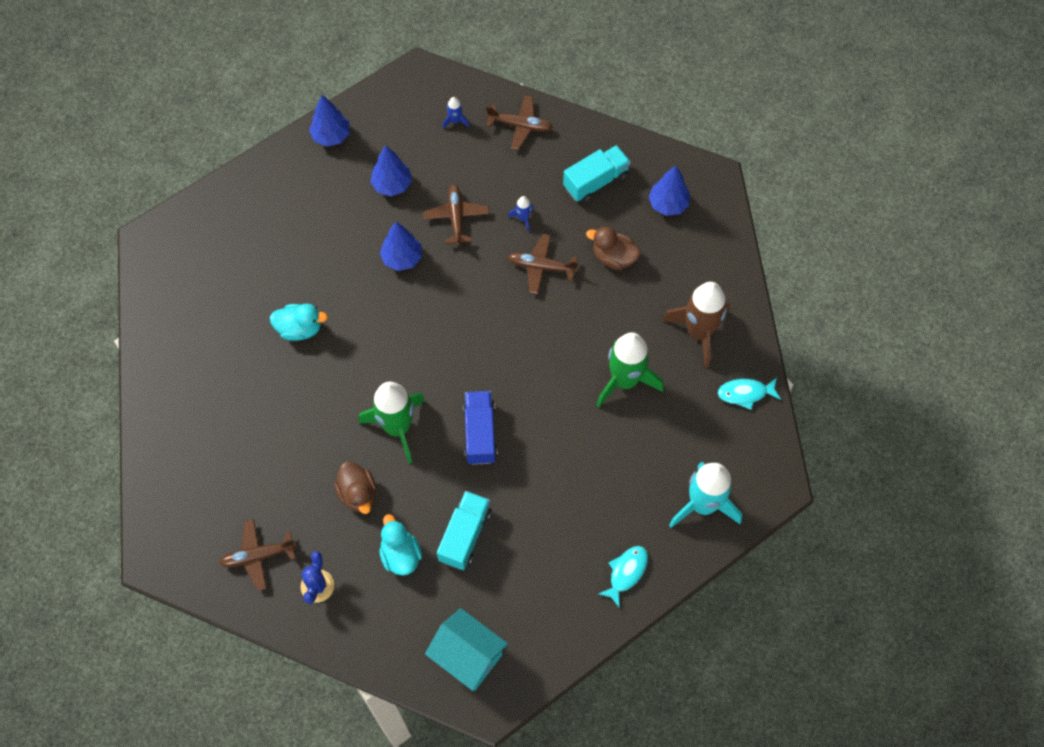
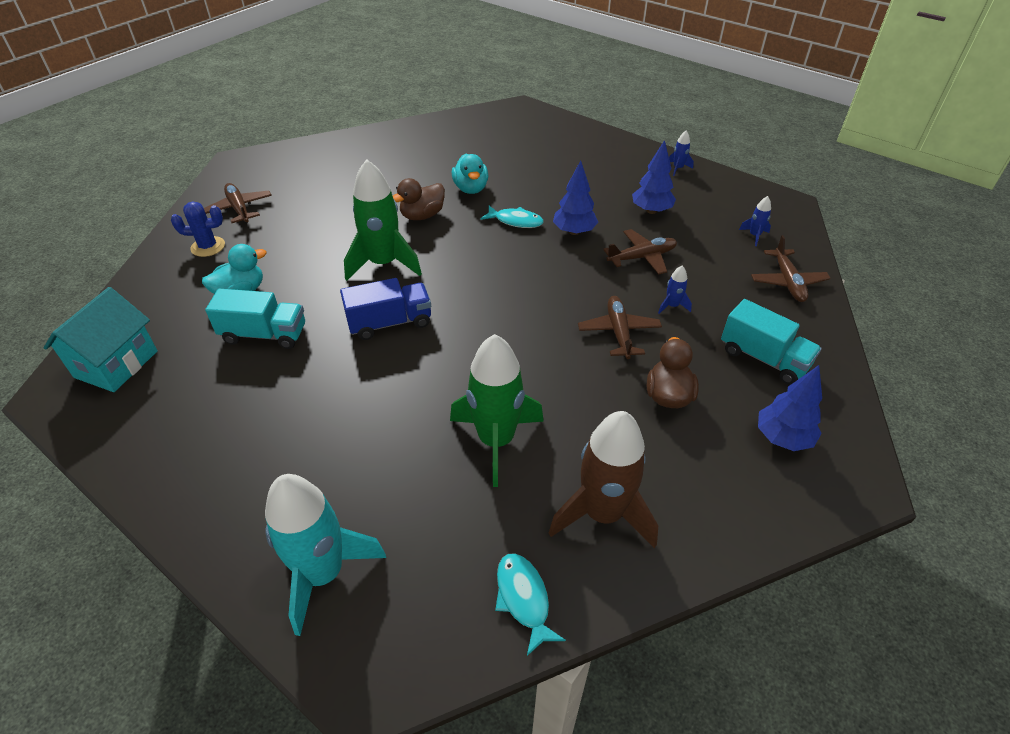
camera: 75 degrees right, 20 degrees down
blue tree [309,95,350,147] -> blue rocket [669,131,694,176]
brown duck [334,461,376,514] -> brown duck moved to [393,178,445,220]
turquoise fish [598,546,648,608] -> turquoise fish moved to [481,206,544,228]

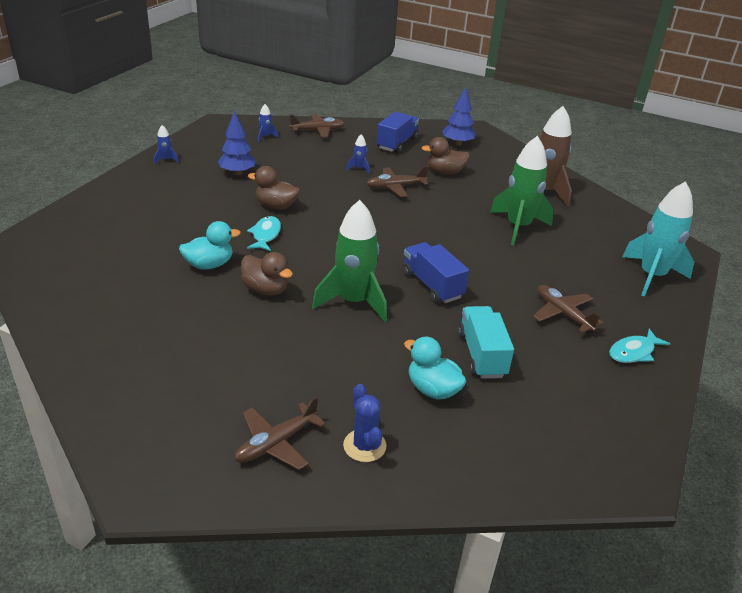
camera: 105 degrees left, 10 degrees down
turquoise house [43,287,158,392] -> none
turquoise fish [495,553,566,656] -> turquoise fish moved to [609,329,670,363]
blue tree [553,161,598,235] -> brown duck [248,166,300,209]
brown plane [603,229,677,274] -> brown plane moved to [533,285,604,333]
turquoise truck [721,299,822,385] -> blue truck [376,112,419,153]

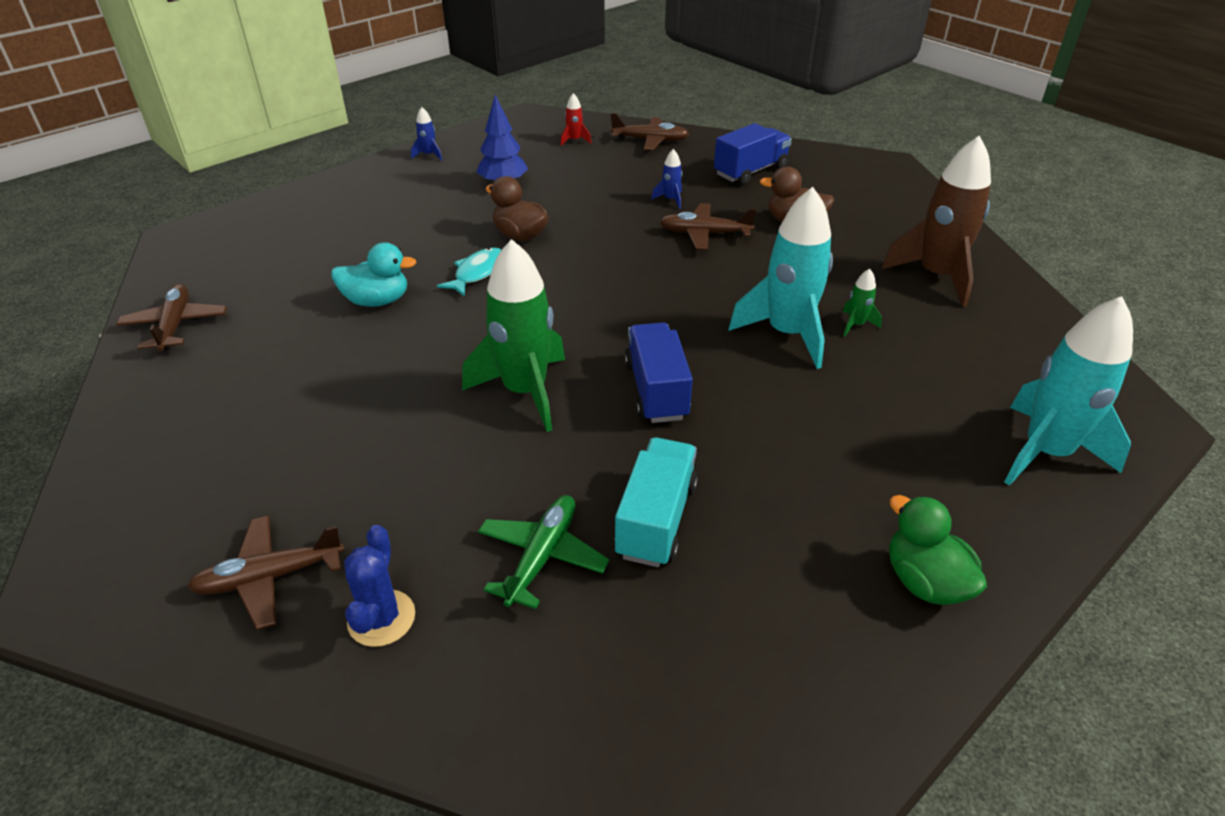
camera: 25 degrees right, 5 degrees up
brown duck [241,252,293,296] -> none
blue rocket [258,104,279,142] -> red rocket [560,93,591,146]
turquoise duck [404,337,466,400] -> green plane [478,495,610,609]
blue tree [442,87,476,146] -> none
green rocket [490,136,554,246] -> green rocket [843,268,882,336], size x0.42
brown plane [533,285,604,333] -> brown plane moved to [116,284,227,351]
turquoise fish [609,329,670,363] -> green duck [889,495,987,605]
none -> turquoise rocket [729,187,833,369]

